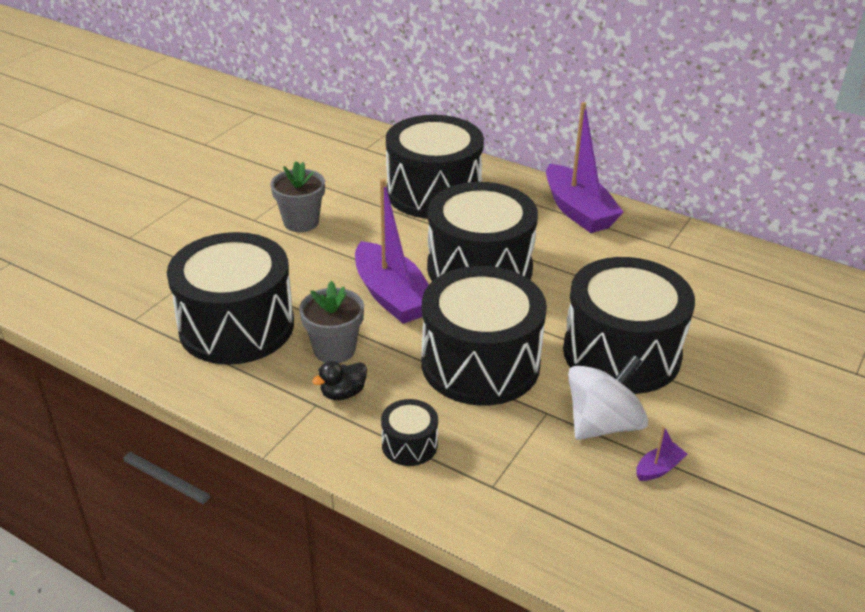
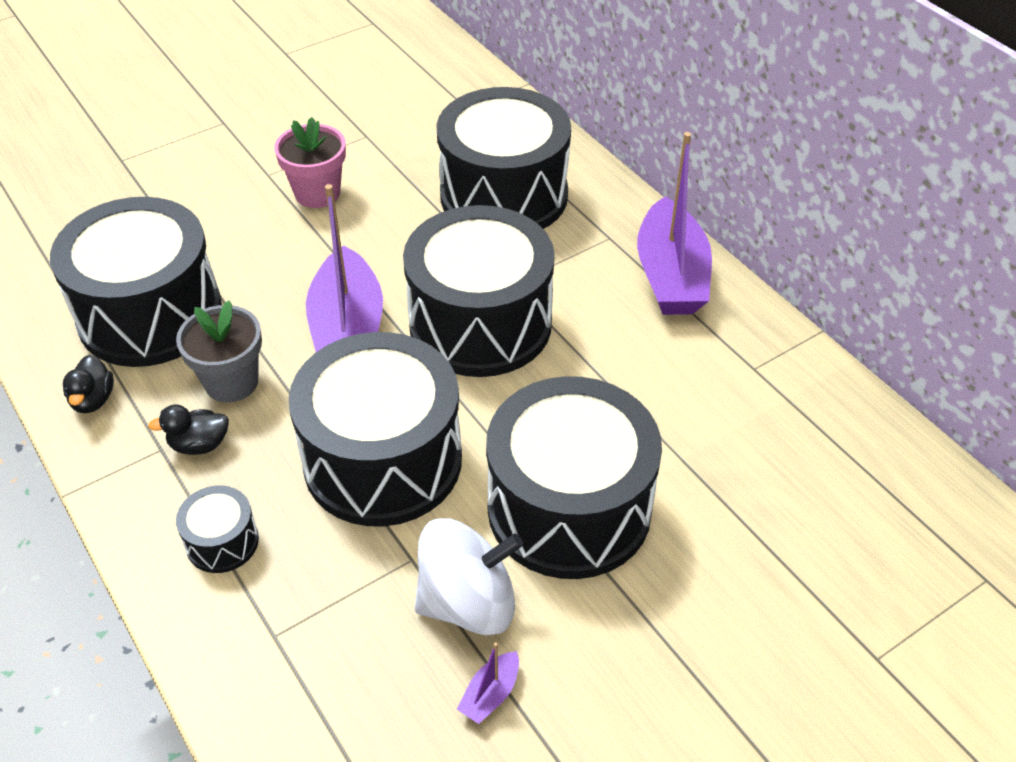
camera: 25 degrees right, 10 degrees up
grey flower pot [270,161,325,232] -> pink flower pot [274,117,346,208]
purple boat [636,426,687,481] -> purple boat turned 135 degrees clockwise [457,643,519,724]
none -> black duck [63,355,114,413]

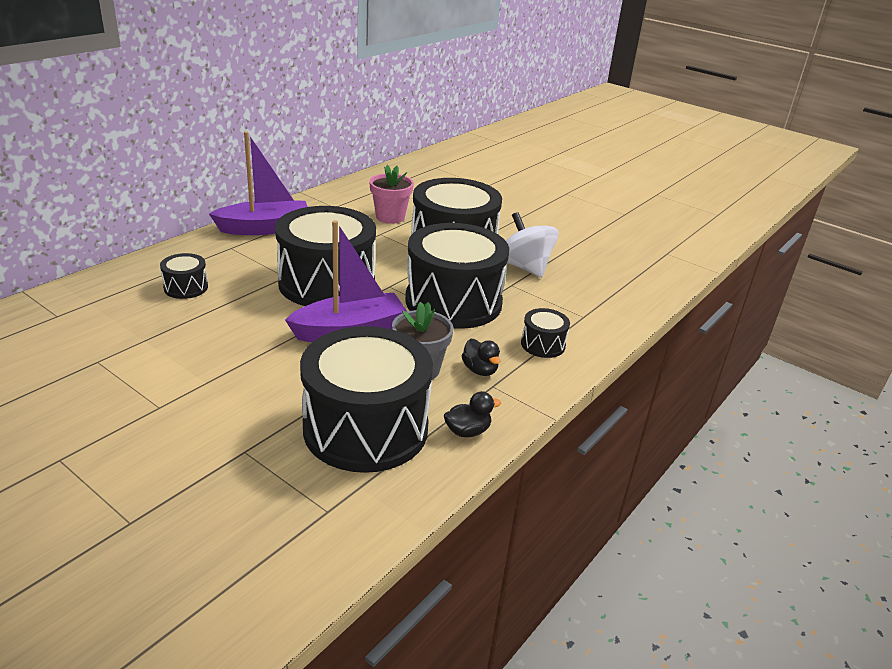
camera: 110 degrees left, 15 degrees down
pink flower pot [274,117,346,208] -> pink flower pot moved to [369,165,414,224]
black drum [436,87,571,229] -> black drum [160,253,208,299], size x0.43
purple boat [457,643,519,724] -> none

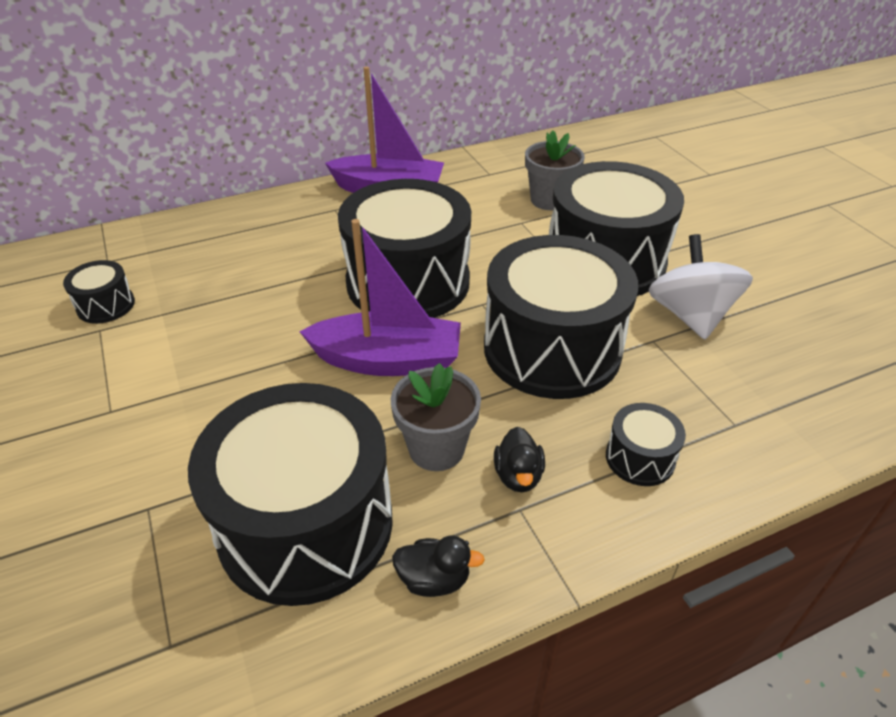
camera: 30 degrees right, 10 degrees up
black drum [160,253,208,299] -> black drum moved to [63,260,135,324]
pink flower pot [369,165,414,224] -> grey flower pot [525,130,585,210]

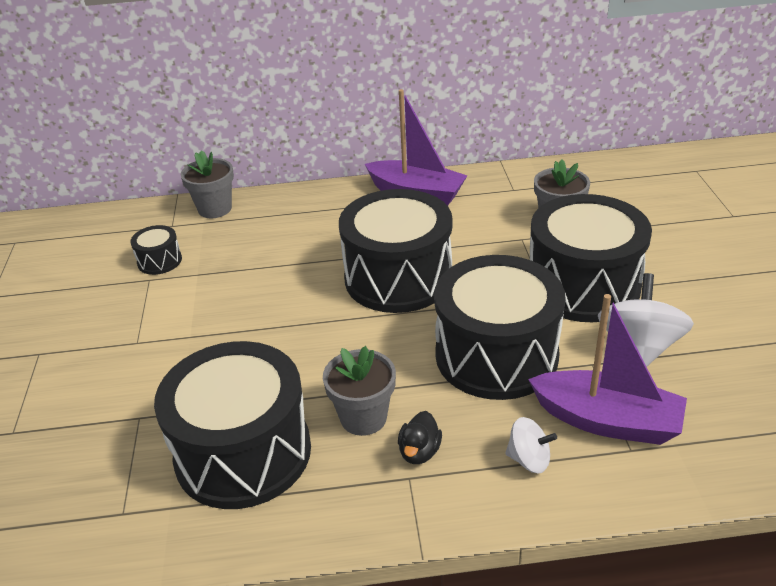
camera: 20 degrees right, 5 degrees down
purple boat [300,219,461,376] -> purple boat moved to [528,294,687,445]
black duck [392,535,485,597] -> none
black drum [606,403,686,486] -> white spinning top [505,417,557,474]
none -> grey flower pot [181,150,234,218]

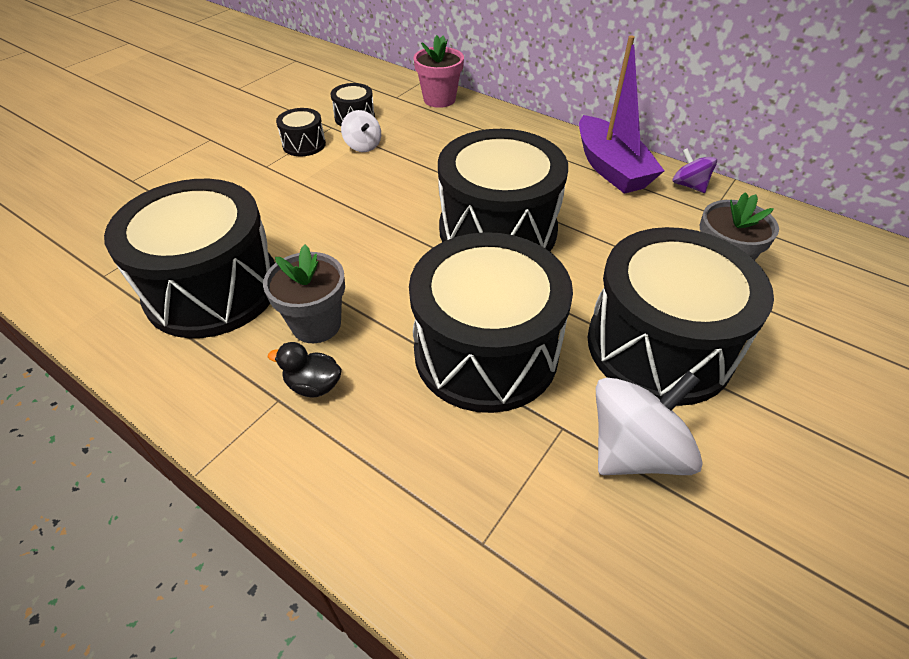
camera: 40 degrees right, 10 degrees up
grey flower pot [181,150,234,218] -> pink flower pot [414,35,464,108]
black duck [398,411,442,464] -> black duck turned 45 degrees clockwise [268,342,342,397]
white spinning top [505,417,557,474] -> white spinning top moved to [341,110,381,152]
purple boat [528,294,687,445] -> none
none -> black drum [276,108,326,156]
none -> purple spinning top [672,148,717,193]

